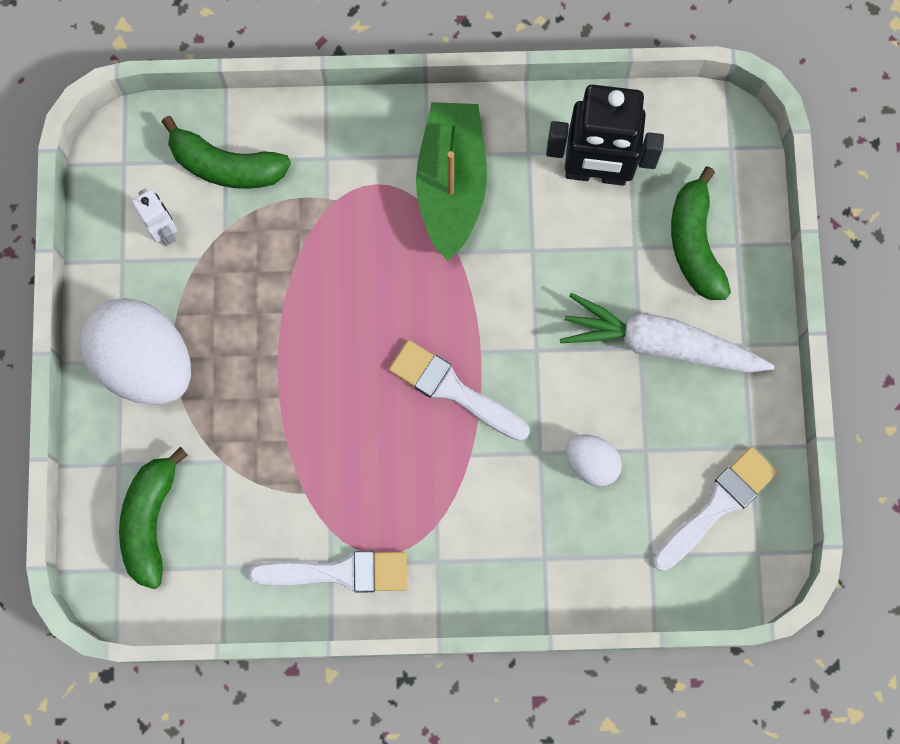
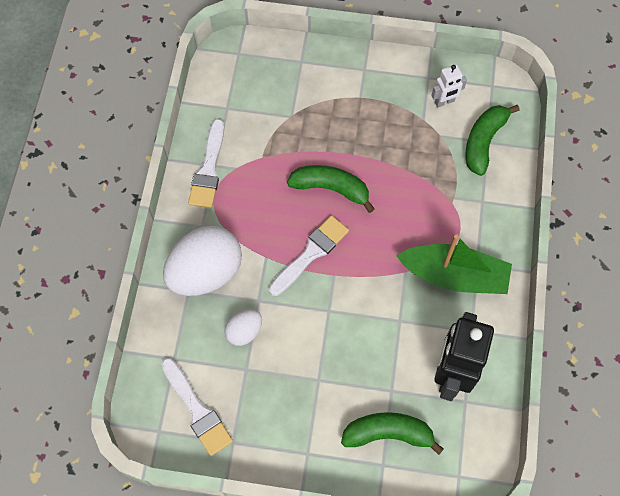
camera: 100 degrees right, 10 degrees down
white egg [79,298,191,405] -> white egg moved to [163,226,242,296]
green banana [119,447,188,589] -> green banana moved to [287,165,375,213]
white carrot [560,293,775,373] -> none

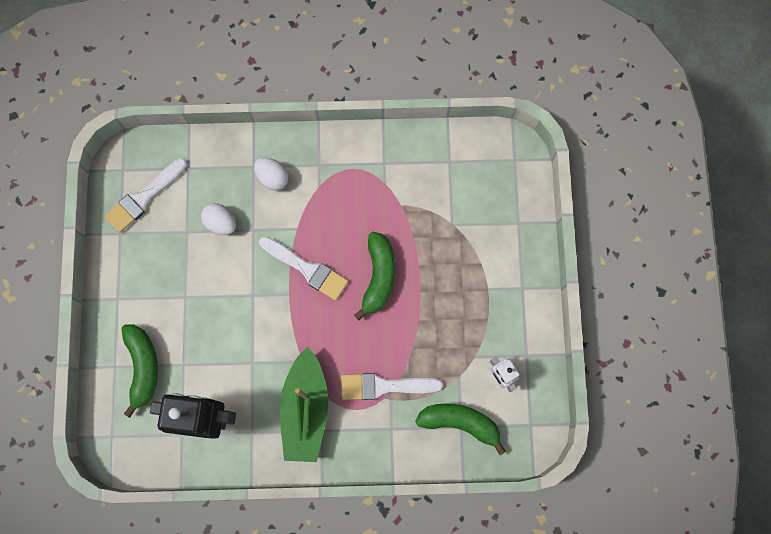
camera: 80 degrees right, 10 degrees up
white egg [163,226,242,296] -> white egg [254,158,288,191], size x0.49
white brush [188,119,224,208] -> white brush moved to [341,373,443,400]

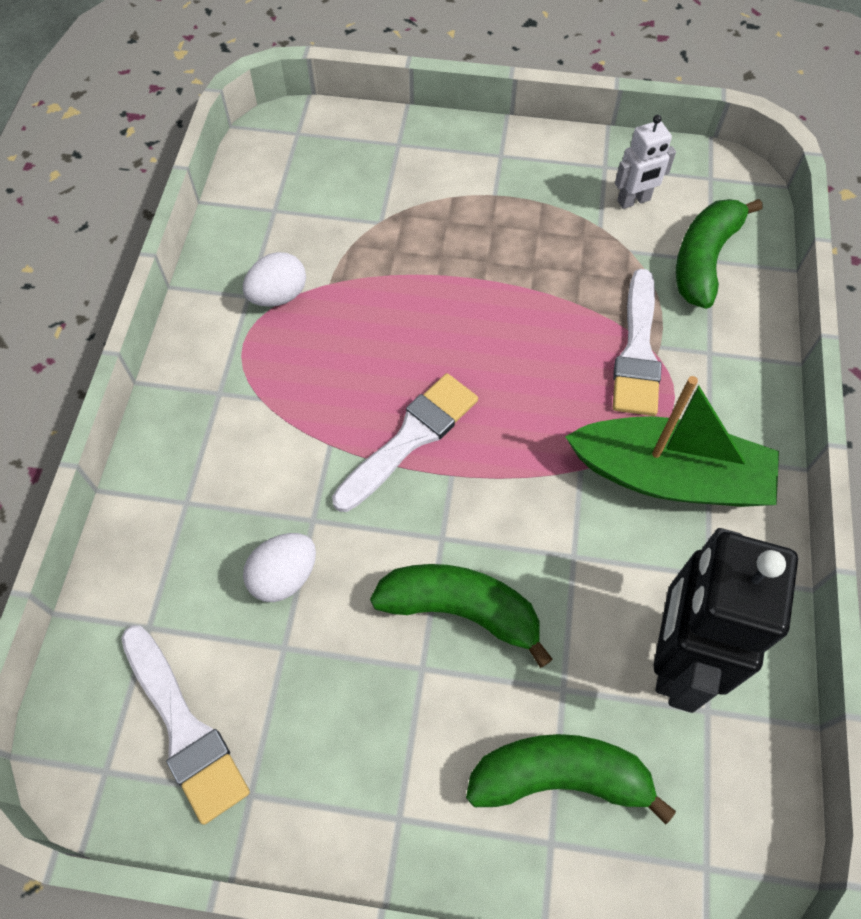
camera: 80 degrees left, 15 degrees down
white egg [254,158,288,191] -> white egg moved to [243,252,306,307]
green banana [354,232,395,320] -> green banana moved to [370,564,553,668]

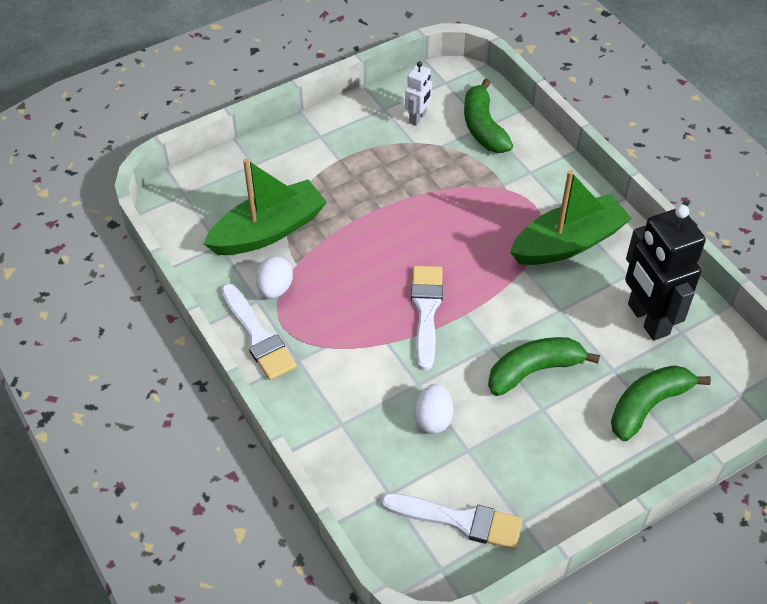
camera: 40 degrees left, 10 degrees down
white brush [613,269,662,416] -> white brush moved to [221,284,297,380]
none -> green boat [203,159,327,255]

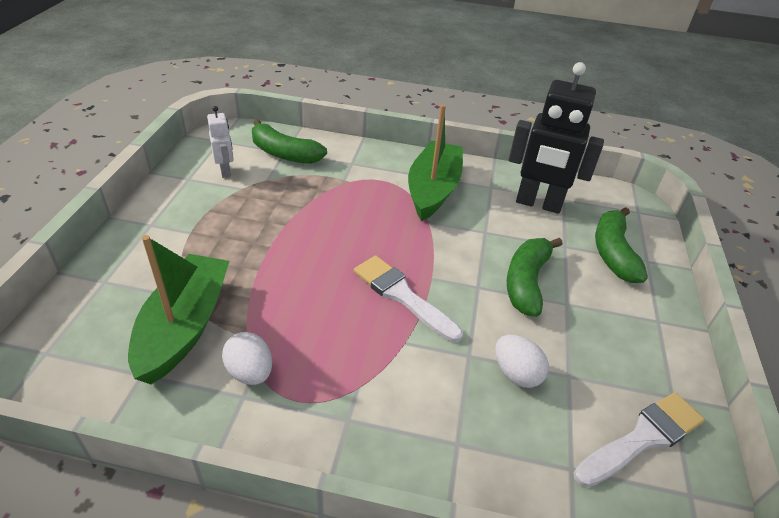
camera: 50 degrees left, 10 degrees down
white brush [221,284,297,380] -> none

